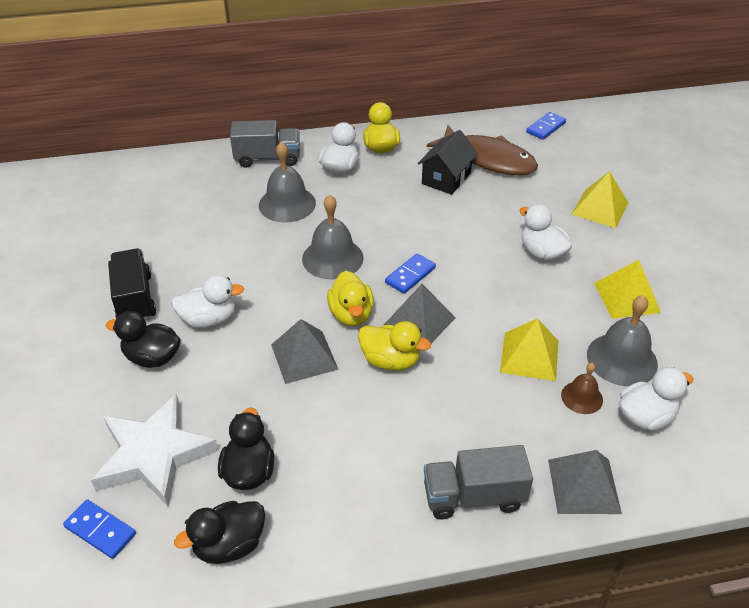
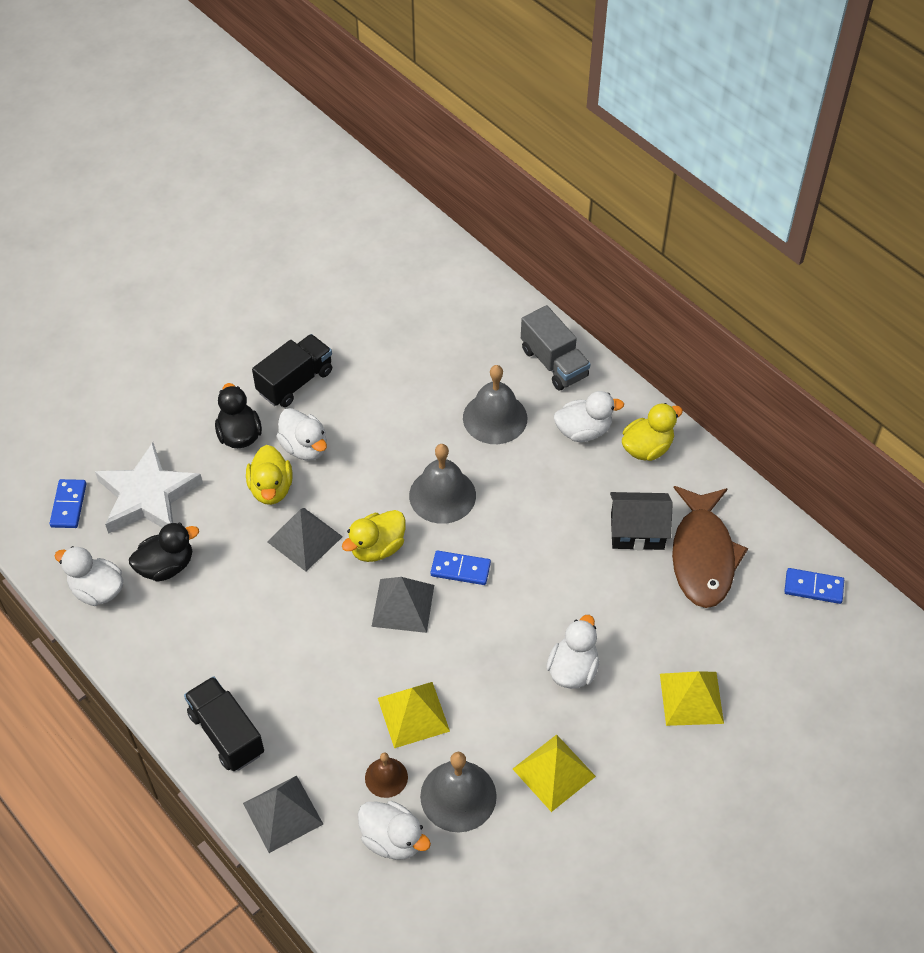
camera: 60 degrees right, 10 degrees up
black duck [174,501,265,564] -> white duck [55,546,123,606]
yellow duck [358,321,431,371] -> yellow duck moved to [246,445,292,505]
grey truck [424,445,533,519] -> black truck [184,676,264,771]

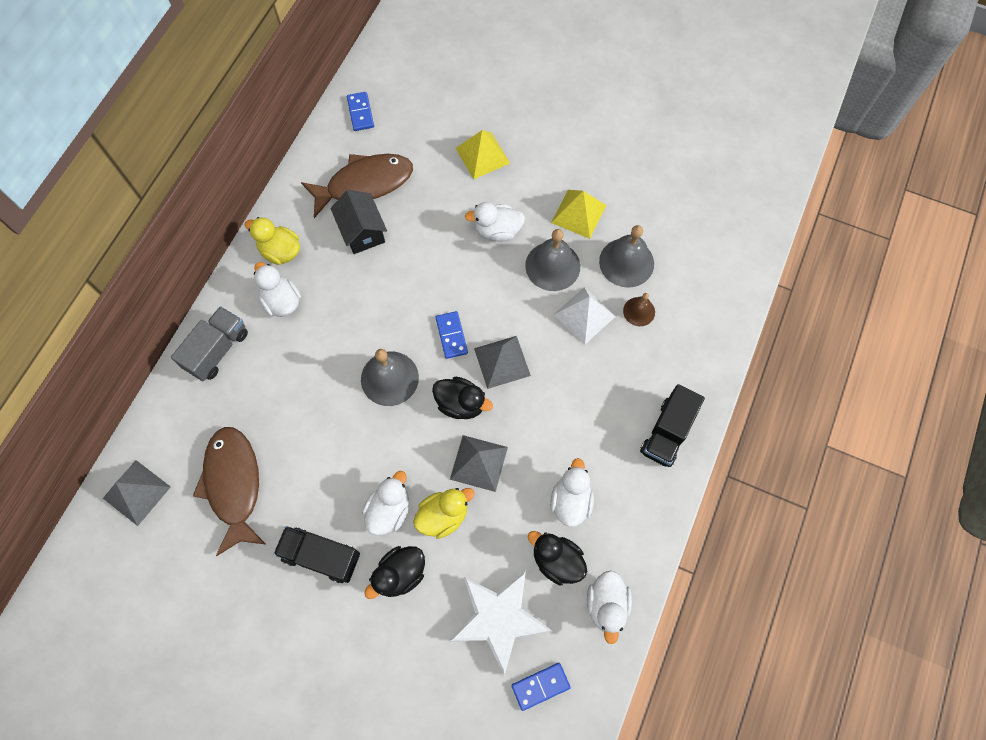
camera: 115 degrees left, 15 degrees up
grey pyramid [243,775,323,853] -> grey pyramid moved to [103,460,171,526]
yellow duck [342,510,405,562] -> black duck [432,377,493,419]
white duck [358,801,431,860] -> white duck moved to [550,458,594,527]
yellow pyramid [378,682,450,748] -> white pyramid [554,287,616,344]
grey bell [463,365,527,444] -> grey bell moved to [525,229,580,291]
none -> brown fish [193,427,267,556]

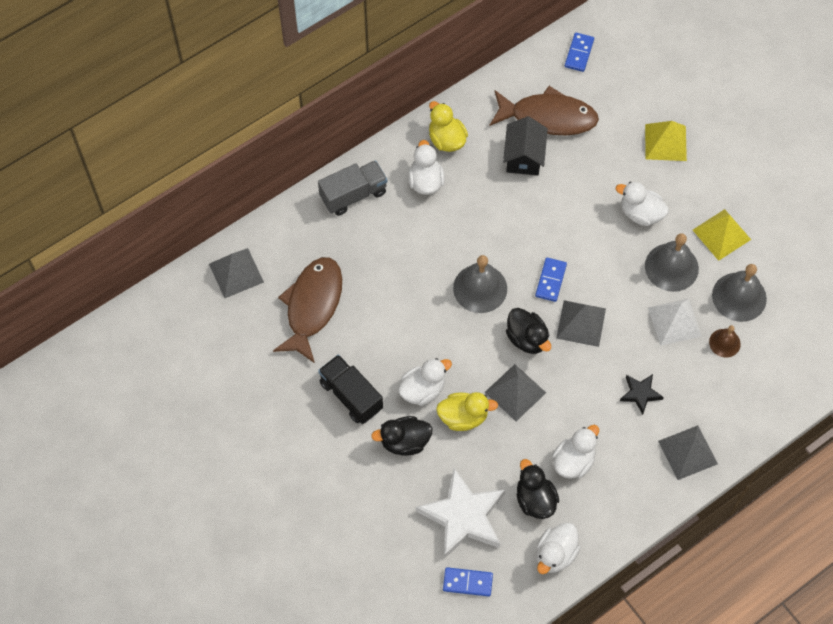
camera: 30 degrees right, 5 degrees down
black truck [640,384,705,467] -> grey pyramid [658,426,718,480]
none -> black star [620,374,664,415]

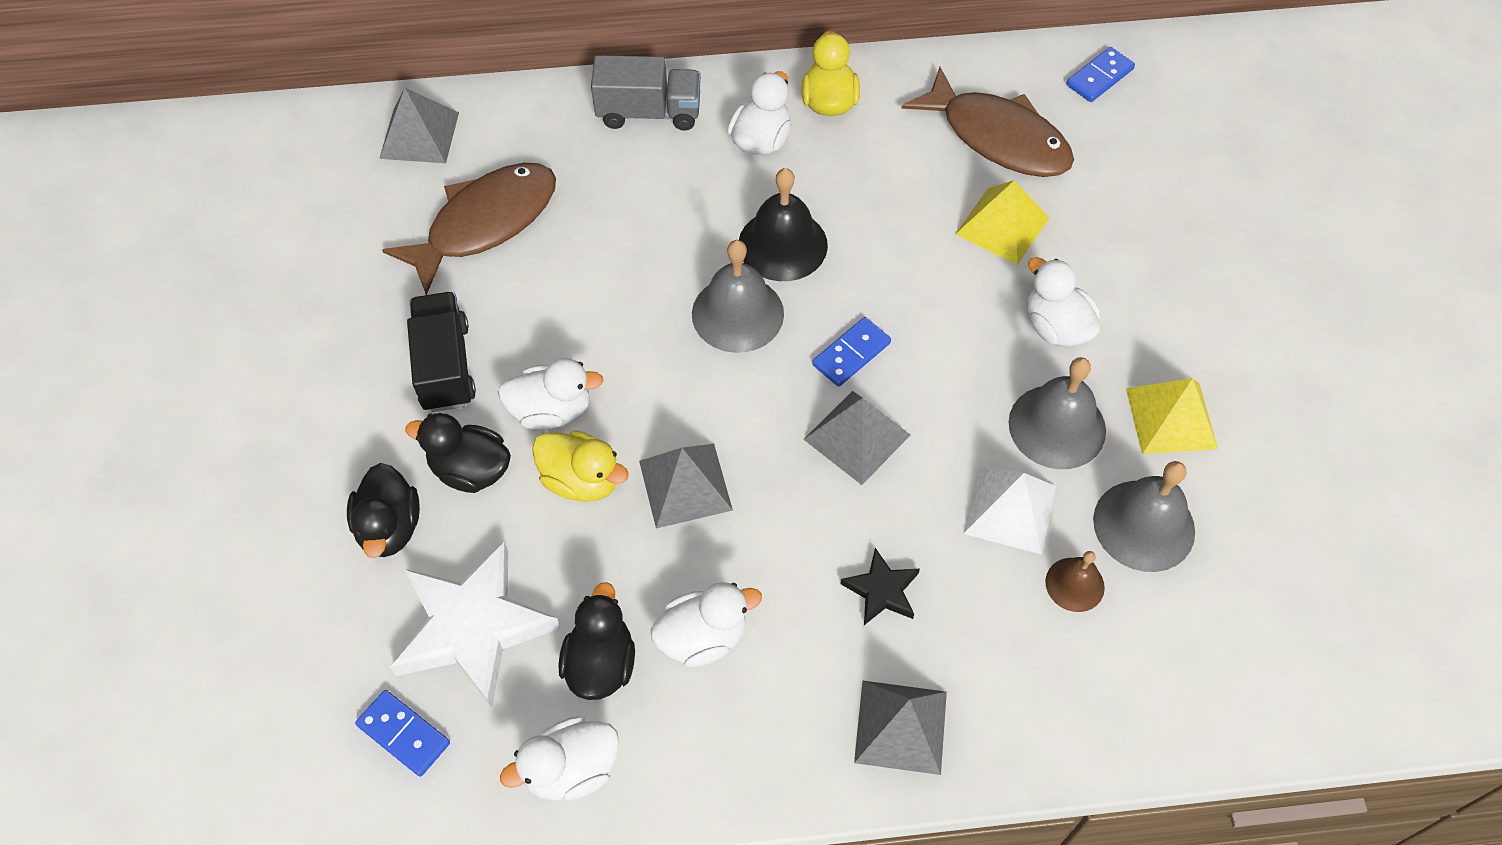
camera: 30 degrees right, 5 degrees down
black house [503,116,548,176] -> none
black duck [506,308,551,354] -> black duck moved to [347,463,420,558]
yellow pyramid [645,121,687,161] -> yellow pyramid moved to [956,180,1049,265]
none -> black bell [739,168,828,281]

